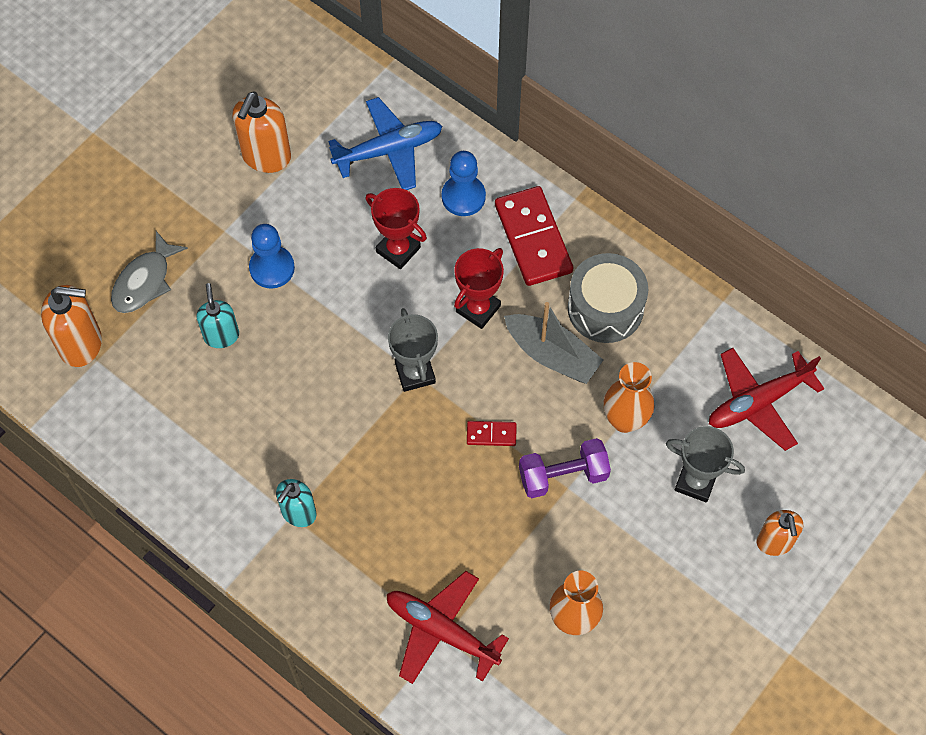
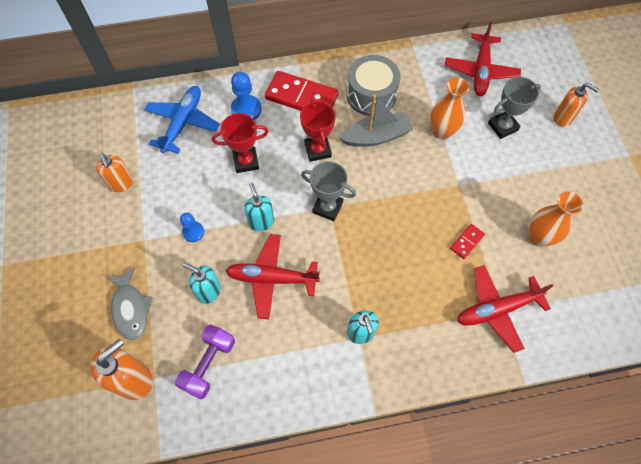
camera: 50 degrees left, 0 degrees up
orange soap dispenser [232,92,291,173] -> orange soap dispenser [96,154,133,192], size x0.66
blue pawn [249,224,295,289] -> blue pawn [180,213,204,242], size x0.64
red domino [467,421,517,446] -> red domino moved to [450,224,485,259]
purple dumbbell [519,438,611,498] -> purple dumbbell moved to [175,324,235,399]
none -> red plane [226,234,320,319]
none -> turquoise soap dispenser [244,183,274,231]

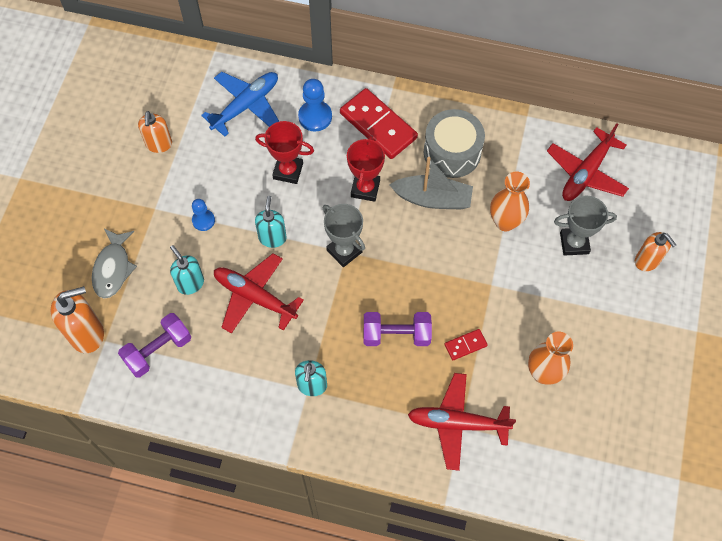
camera: 25 degrees right, 0 degrees up
none -> purple dumbbell [364,312,432,346]

